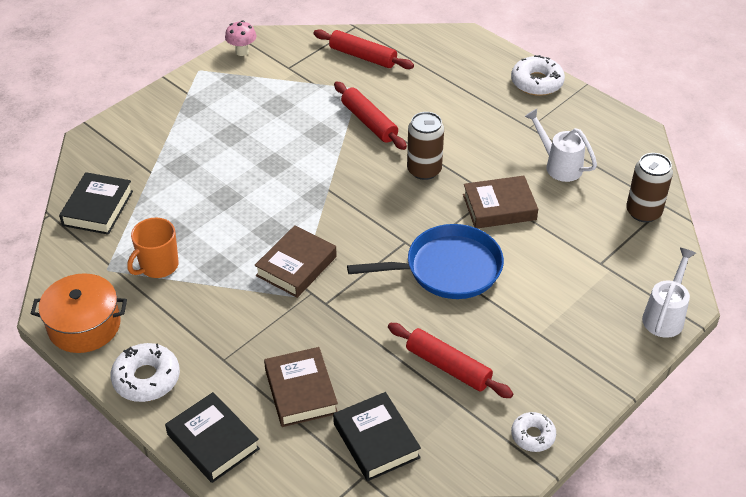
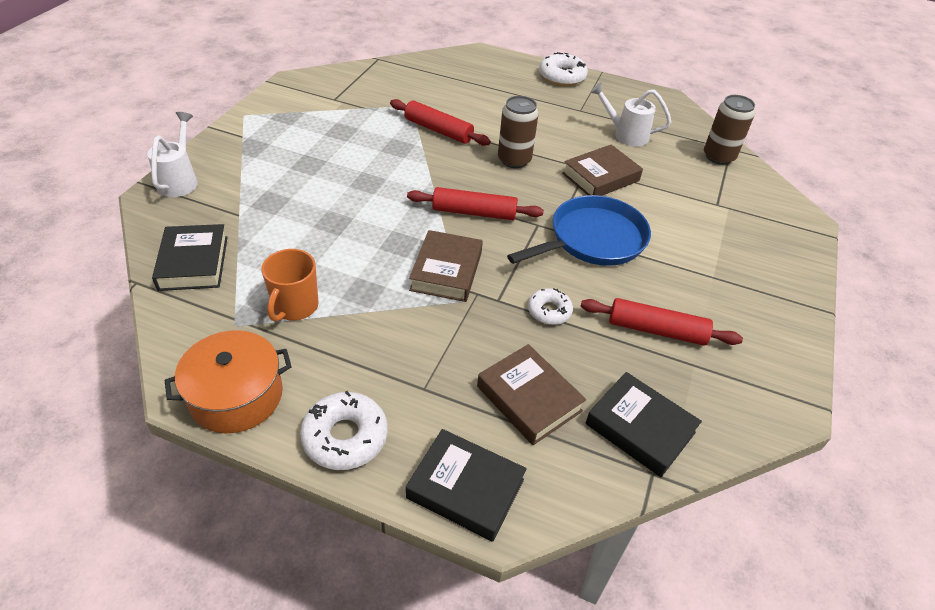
camera: 25 degrees left, 0 degrees up
pink mushroom [225,21,256,56] -> none
red rolling pin [313,29,414,69] -> red rolling pin moved to [407,187,544,220]
white donut [511,412,556,452] -> white donut moved to [528,288,573,325]
white watering can [642,248,696,338] -> white watering can moved to [147,112,198,197]

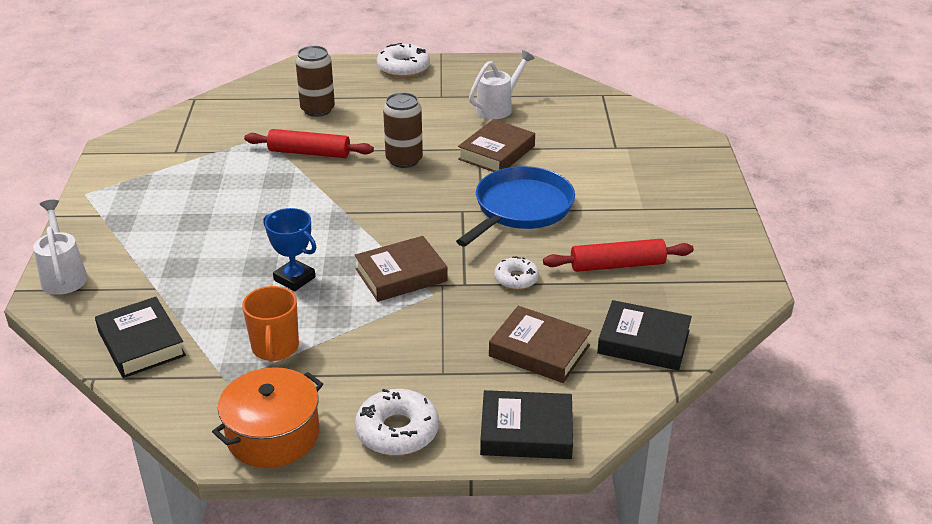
camera: 20 degrees left, 10 degrees down
red rolling pin [407,187,544,220] -> none
brown book [409,230,483,302] -> brown book turned 75 degrees clockwise [355,236,448,302]
white watering can [590,83,671,146] -> white watering can turned 135 degrees clockwise [469,50,535,119]
brown can [704,95,755,165] -> brown can moved to [295,46,335,117]
none -> blue trophy [263,208,316,291]

